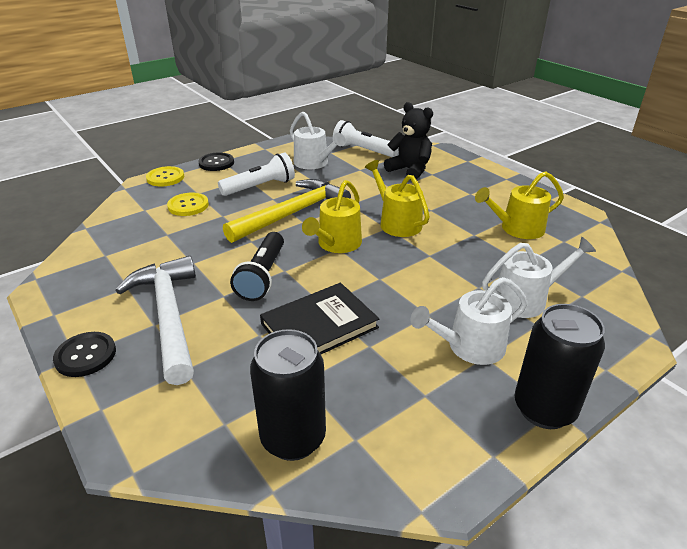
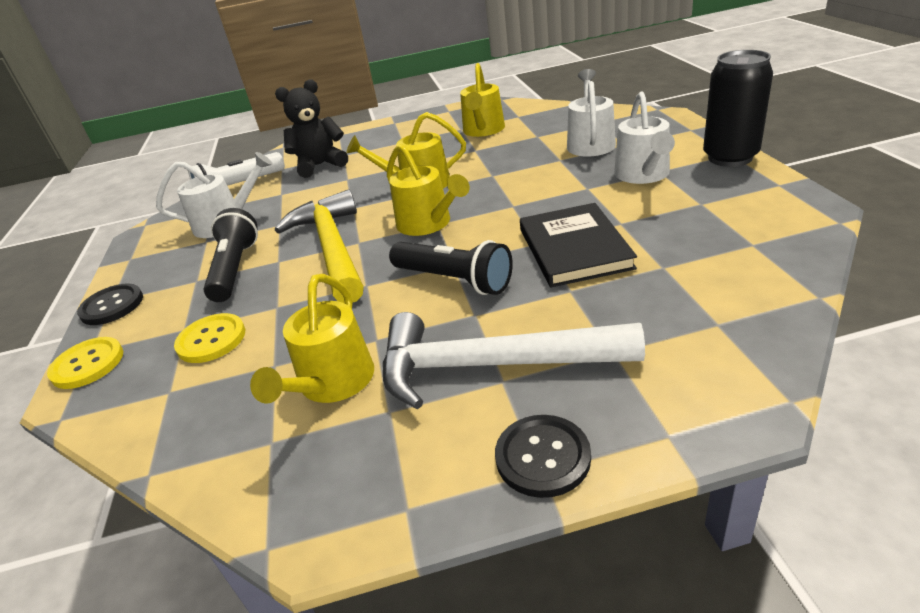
camera: 60 degrees left, 0 degrees up
white flashlight [218,153,295,196] -> black flashlight [204,208,258,302]
black can [250,329,326,461] -> none
none -> yellow watering can [250,274,374,404]

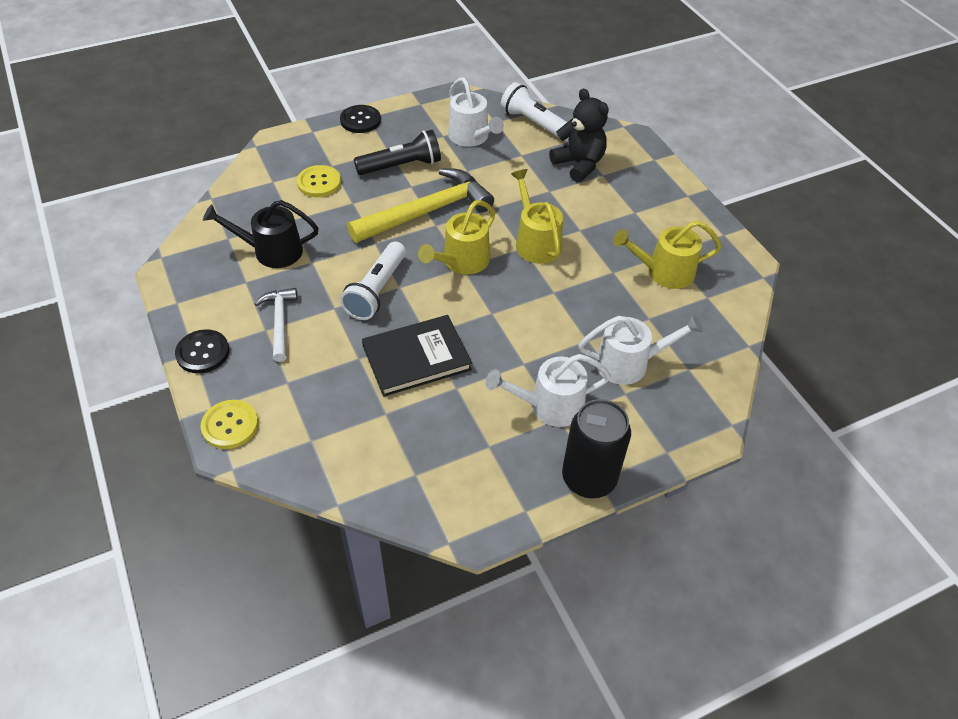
camera: 70 degrees right, 15 degrees up
yellow button [47,337,123,389] -> yellow button moved to [200,400,258,449]
yellow watering can [250,274,374,404] -> black watering can [203,200,319,268]
white hammer [383,312,645,409] -> white hammer [255,288,298,362], size x0.55
black flashlight [389,240,513,295] -> white flashlight [340,241,406,320]

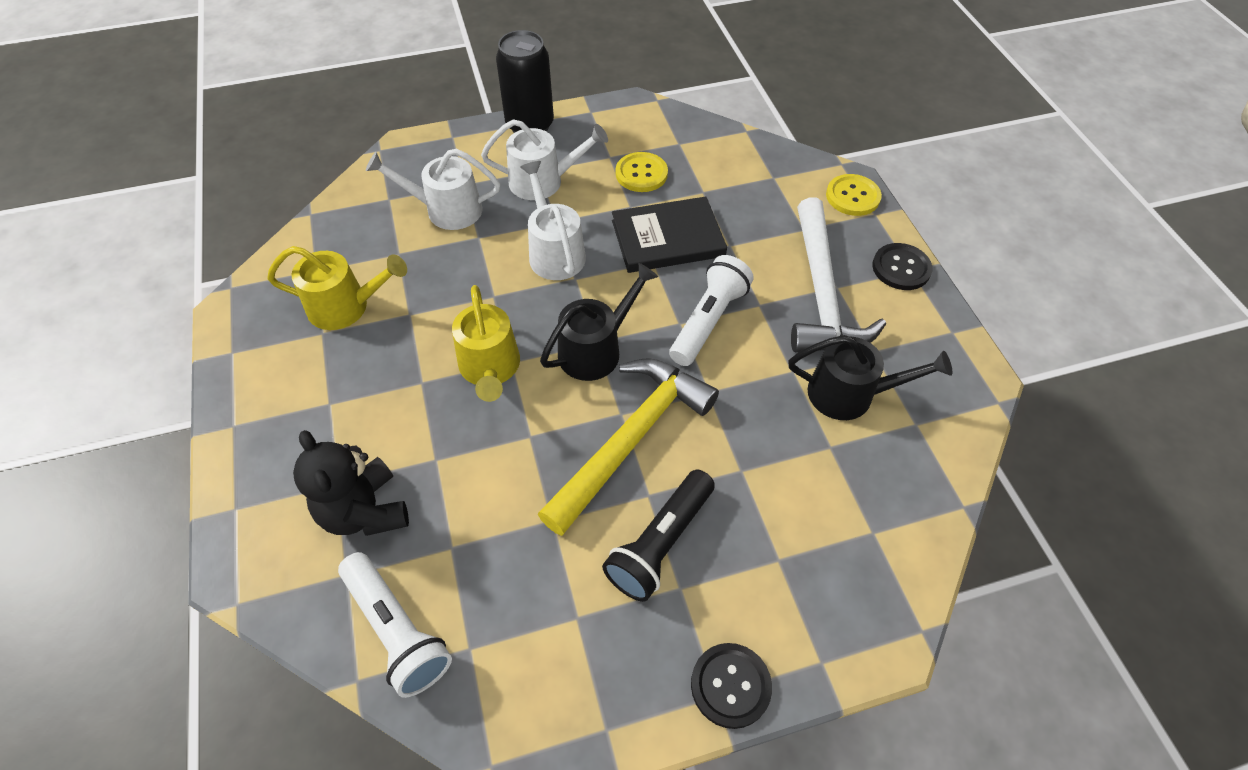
camera: 170 degrees left, 5 degrees up
white hammer [255,288,298,362] -> white hammer [791,198,886,352], size x1.83
yellow button [297,165,341,197] -> yellow button moved to [616,152,668,192]
yellow hammer [347,168,494,243] -> yellow hammer turned 150 degrees clockwise [538,358,719,536]
black flashlight [354,130,441,175] -> black flashlight turned 45 degrees counterclockwise [602,470,715,602]
yellow watering can [418,200,495,275] -> black watering can [540,263,658,381]
white watering can [448,78,504,147] -> white watering can moved to [520,161,586,280]

